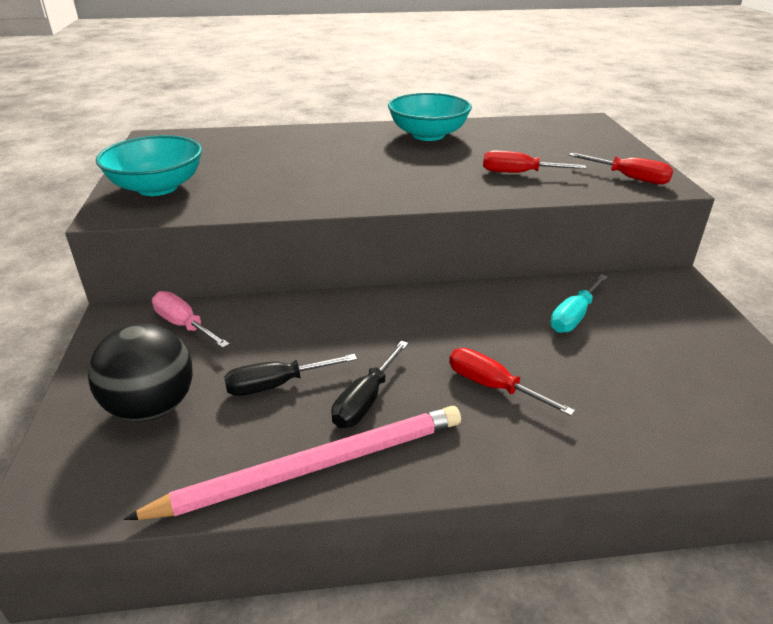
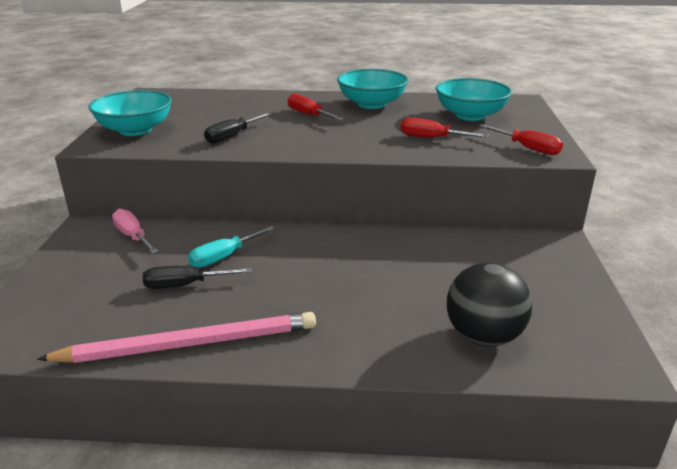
camera: 10 degrees right, 5 degrees down
black ball [88,324,193,421] -> black ball moved to [447,263,532,347]
black screwdriver [331,341,408,428] -> black screwdriver moved to [204,113,271,144]
red screwdriver [449,348,575,416] -> red screwdriver moved to [287,93,343,120]
turquoise screwdriver [550,274,608,333] -> turquoise screwdriver moved to [188,226,275,268]
none -> turquoise bowl [436,78,512,121]

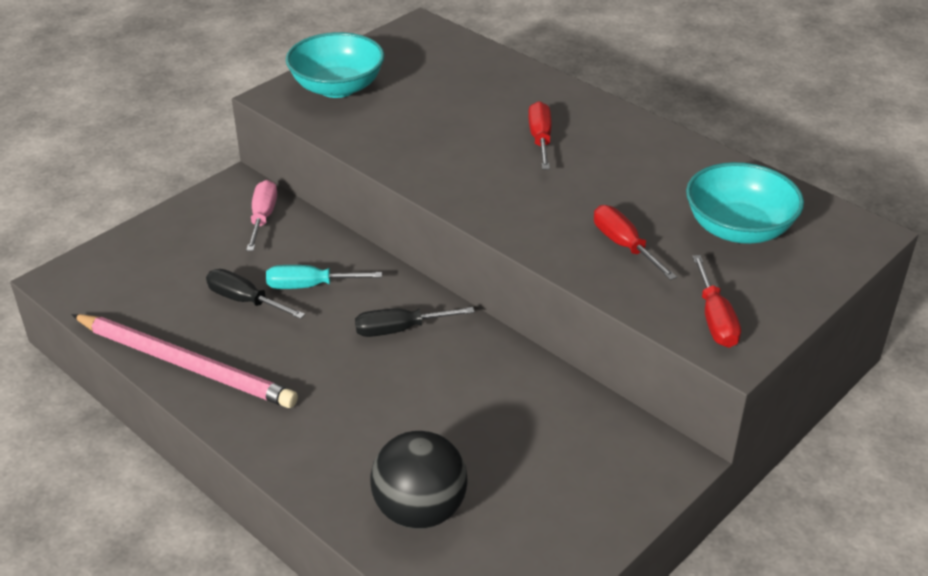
camera: 40 degrees right, 10 degrees up
black screwdriver [204,113,271,144] -> black screwdriver moved to [355,307,475,337]
turquoise bowl [337,69,409,109] -> none

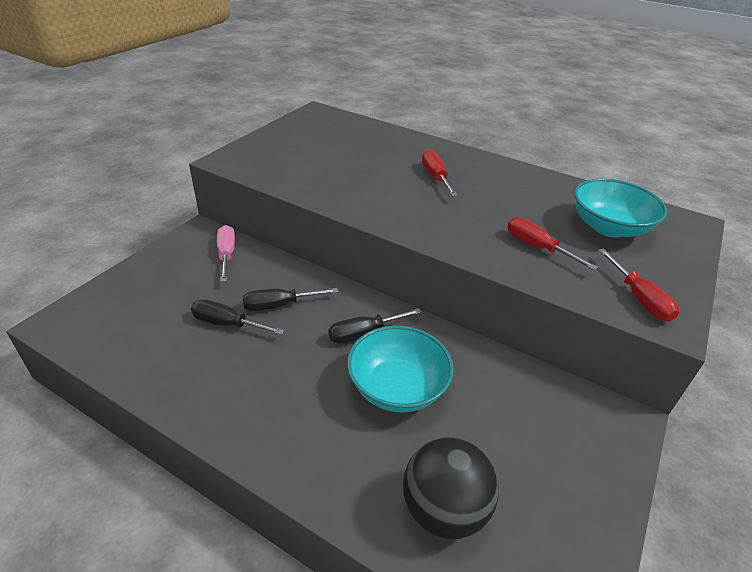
camera: 15 degrees left, 0 degrees up
pink pencil [71,314,298,408] -> none
turquoise screwdriver [266,265,382,289] -> black screwdriver [243,288,338,311]
turquoise bowl [286,32,385,98] -> turquoise bowl moved to [347,326,454,413]

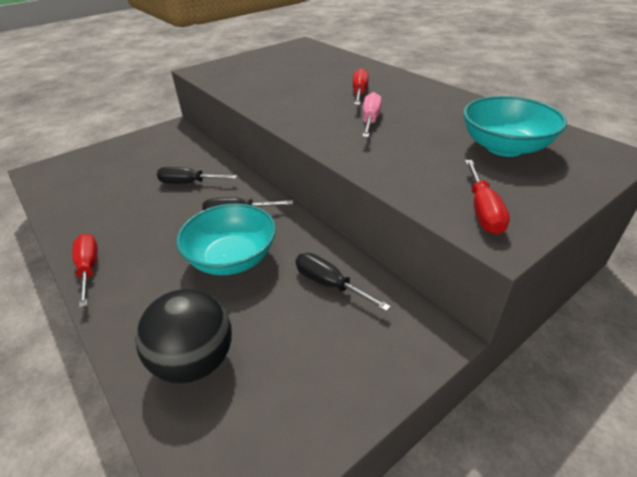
camera: 25 degrees right, 0 degrees up
black screwdriver [191,299,285,335] -> black screwdriver moved to [296,253,391,312]
pink screwdriver [217,225,235,282] -> pink screwdriver moved to [362,92,382,138]
red screwdriver [507,217,598,271] -> red screwdriver moved to [72,234,98,308]

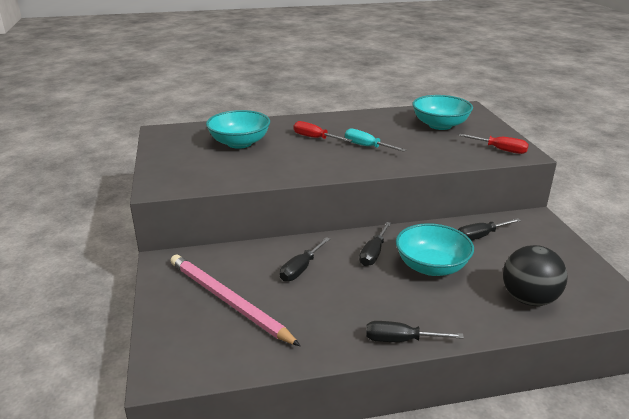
camera: 65 degrees left, 10 degrees down
red screwdriver [72,234,98,308] -> black screwdriver [366,321,464,342]
pink screwdriver [362,92,382,138] -> turquoise screwdriver [345,129,406,152]
none -> pink pencil [171,255,300,346]
none -> turquoise bowl [206,110,270,149]

